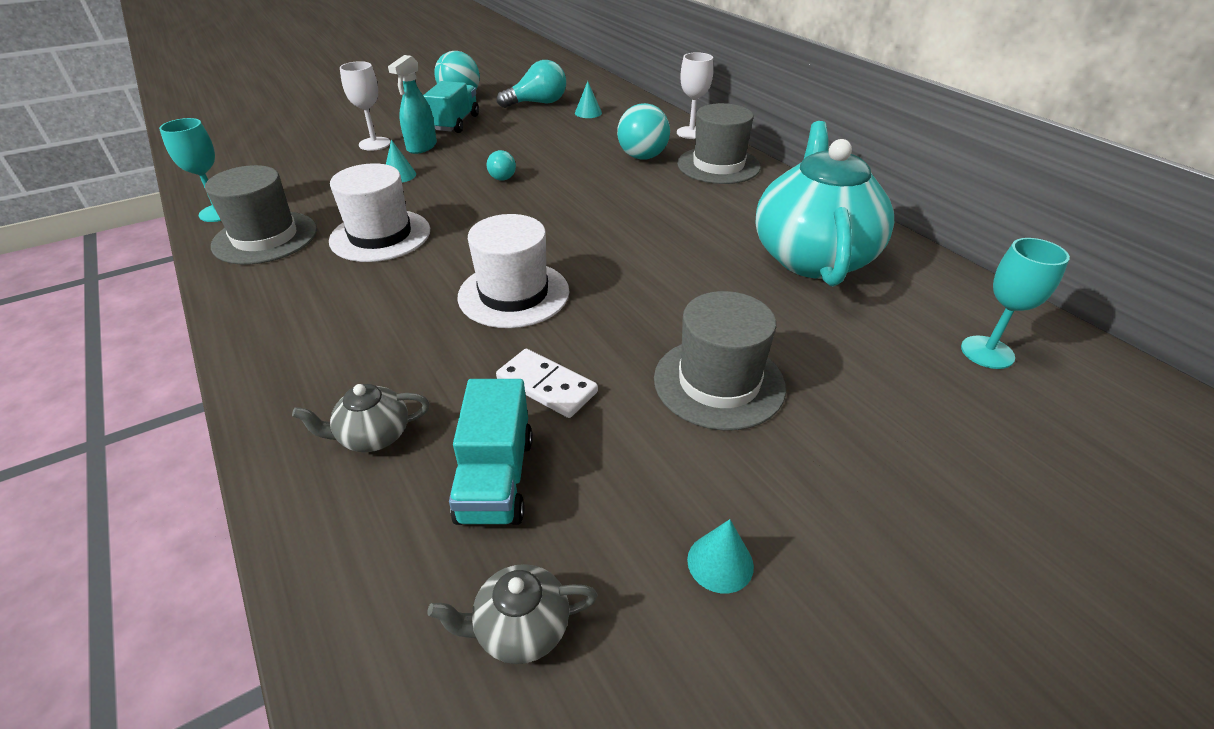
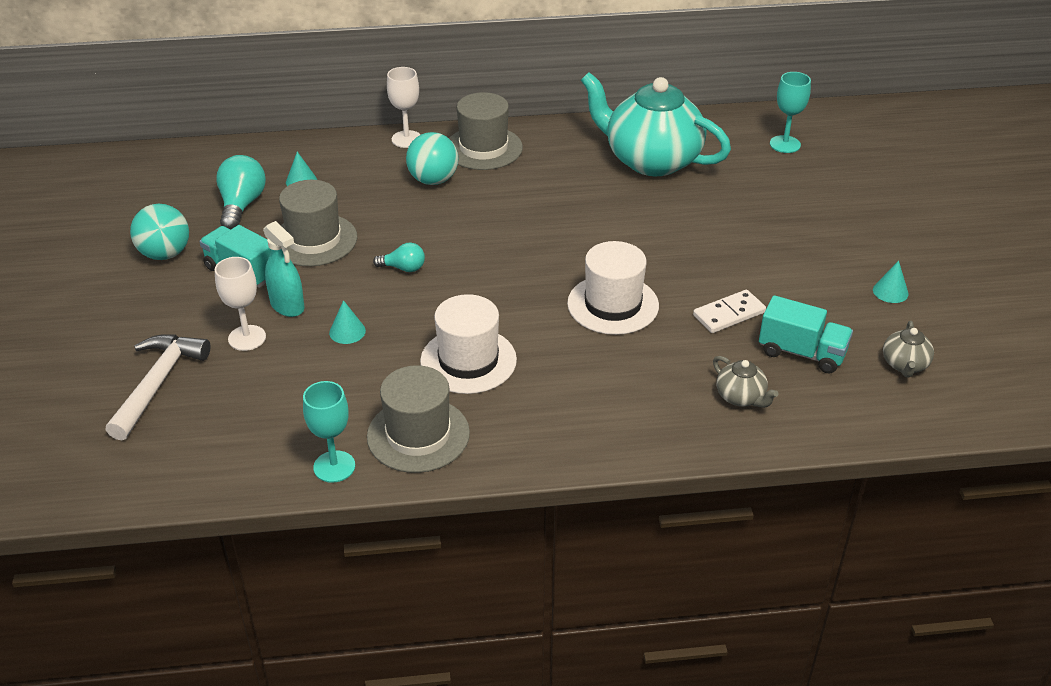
camera: 65 degrees left, 0 degrees up
grey teapot [292,384,430,452] -> grey teapot turned 45 degrees counterclockwise [713,356,778,408]
grey hat [654,291,786,430] -> grey hat moved to [279,180,357,266]
none -> white hammer [106,334,211,440]

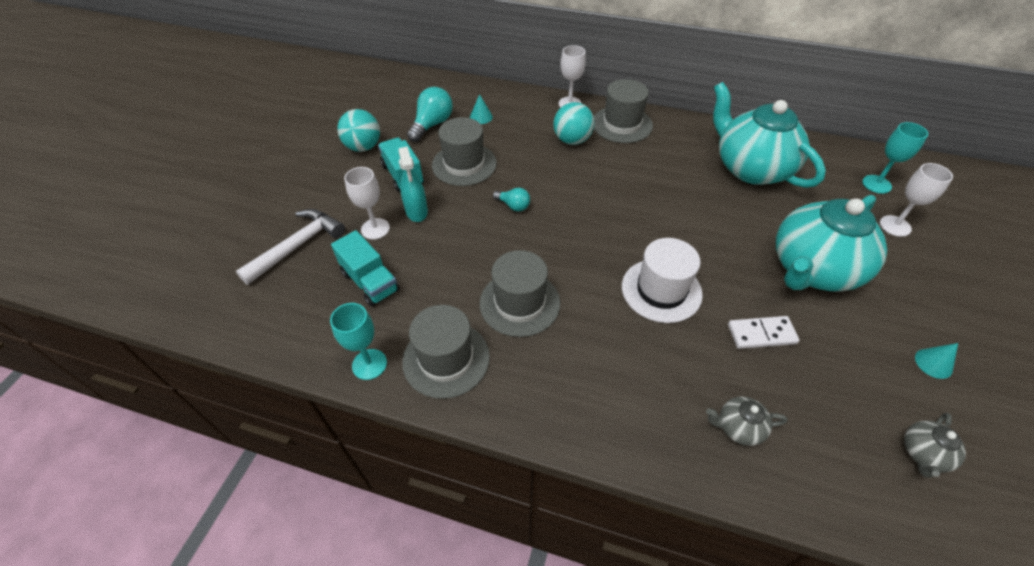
camera: 25 degrees right, 10 degrees up
turquoise cone [329,300,366,344] -> none
white hat [420,294,517,394] -> grey hat [480,250,560,337]
grey teapot [713,356,778,408] -> grey teapot turned 105 degrees clockwise [706,396,788,446]
turquoise truck [759,295,853,374] -> turquoise truck moved to [331,230,400,307]
none -> turquoise teapot [776,195,887,292]
none -> white goblet [880,163,953,237]

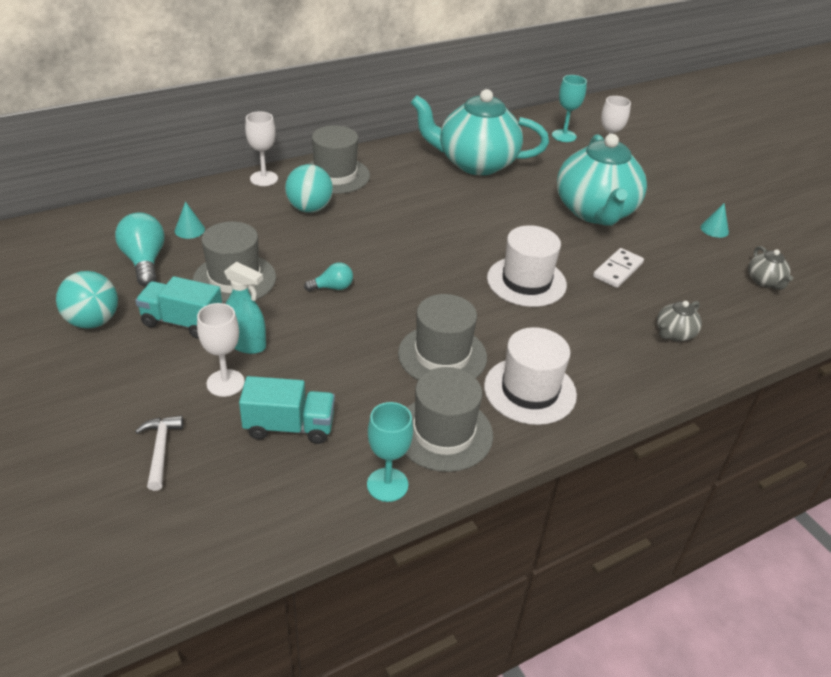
camera: 50 degrees left, 10 degrees down
white hammer [236,209,345,285] -> white hammer [135,416,183,491], size x0.60
none -> white hat [484,327,577,425]

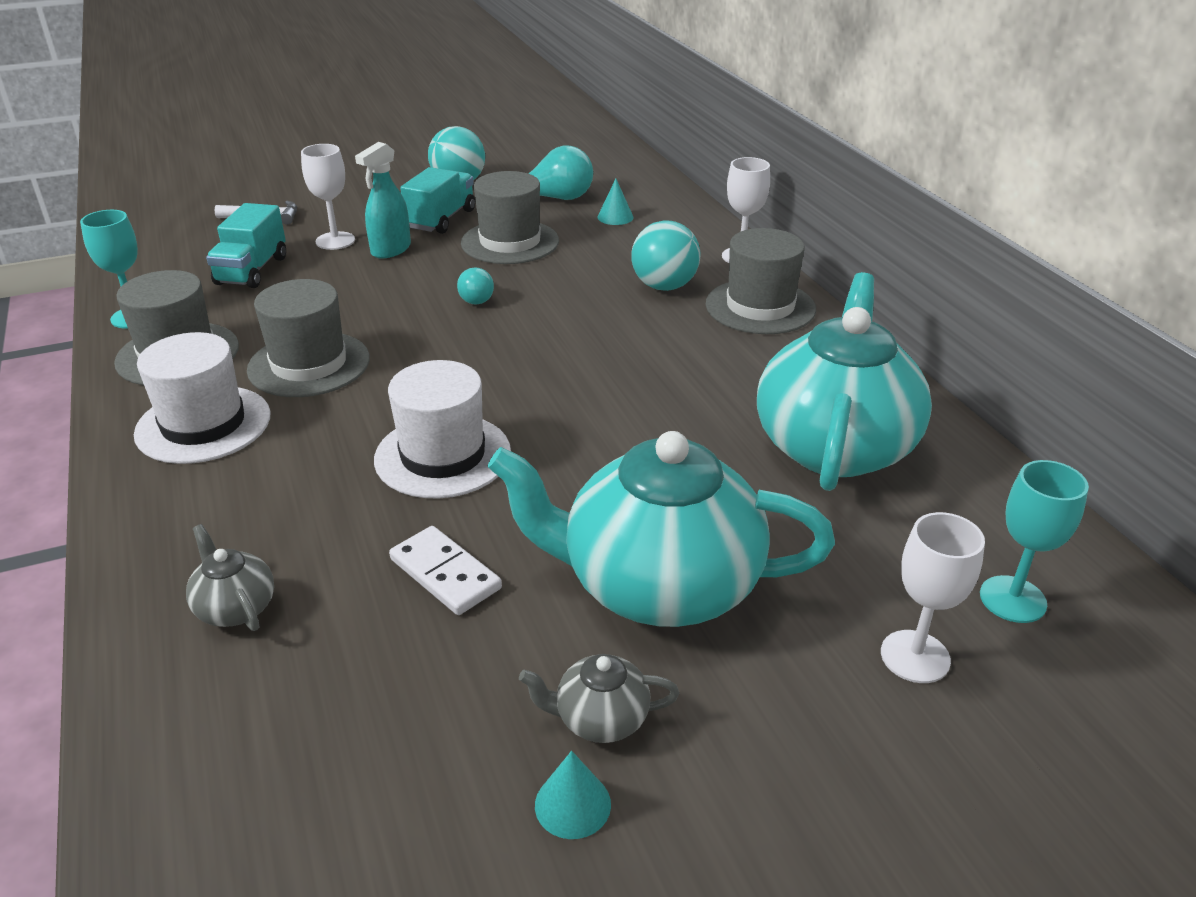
camera: 100 degrees right, 5 degrees down
grey teapot [748,246,793,290] -> grey teapot moved to [519,654,679,743]

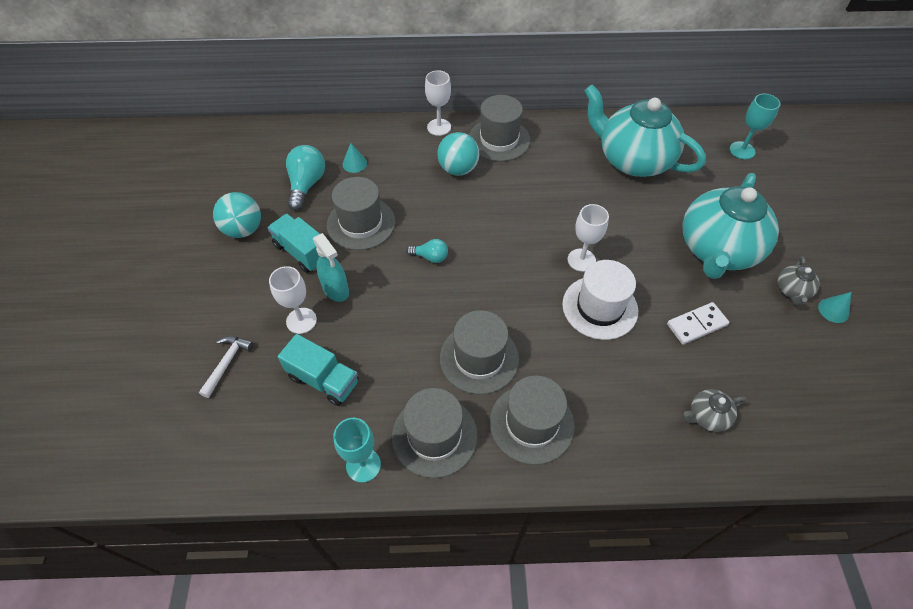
camera: 70 degrees left, 20 degrees up
white hat [134,332,270,464] -> grey hat [490,376,574,465]
white goblet [881,512,985,683] -> white goblet moved to [568,204,609,272]

